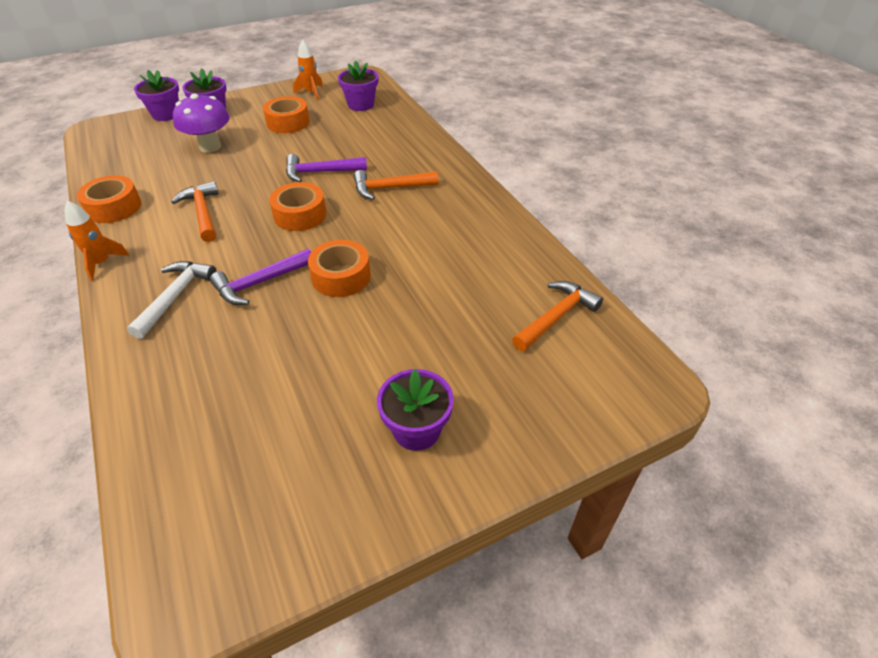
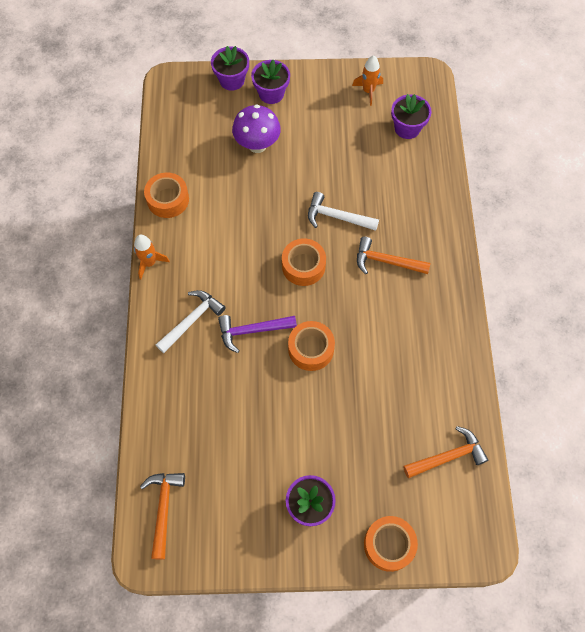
camera: 25 degrees right, 20 degrees up
orange hammer [171,181,219,242] -> orange hammer moved to [140,473,185,560]
orange tape [263,96,310,133] -> orange tape moved to [364,516,418,572]
purple hammer [286,154,367,182] -> white hammer [308,192,379,231]

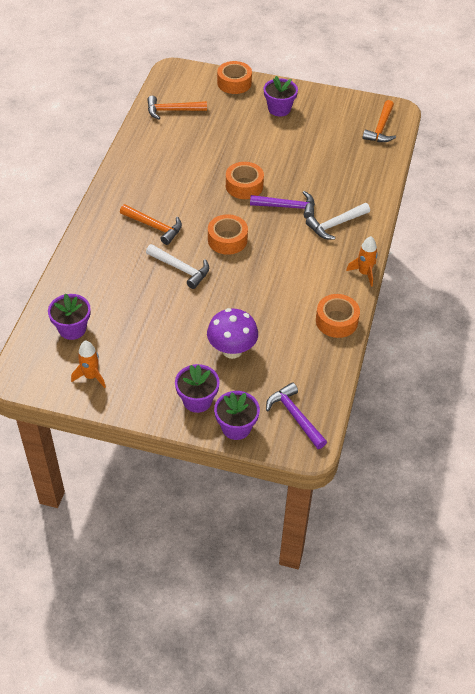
camera: 165 degrees left, 15 degrees down
none -> purple hammer [266,382,327,449]

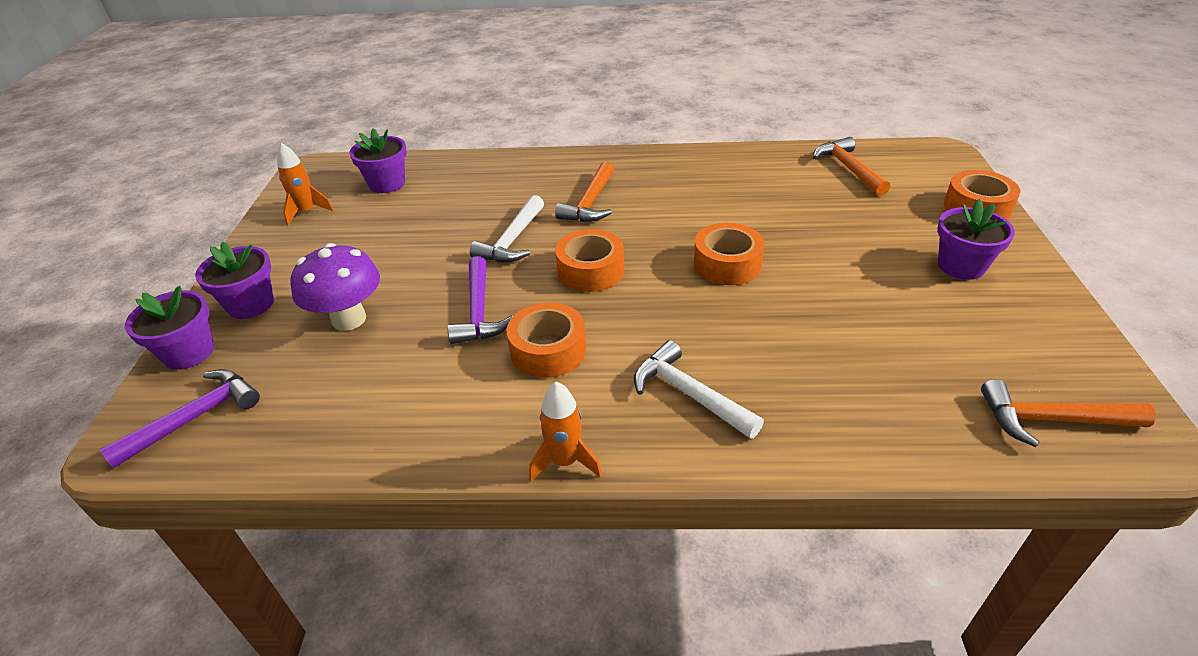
camera: 80 degrees right, 10 degrees down
purple hammer [250,191,315,219] -> purple hammer moved to [447,256,513,344]
orange tape [316,294,360,338] -> orange tape moved to [507,302,586,378]

